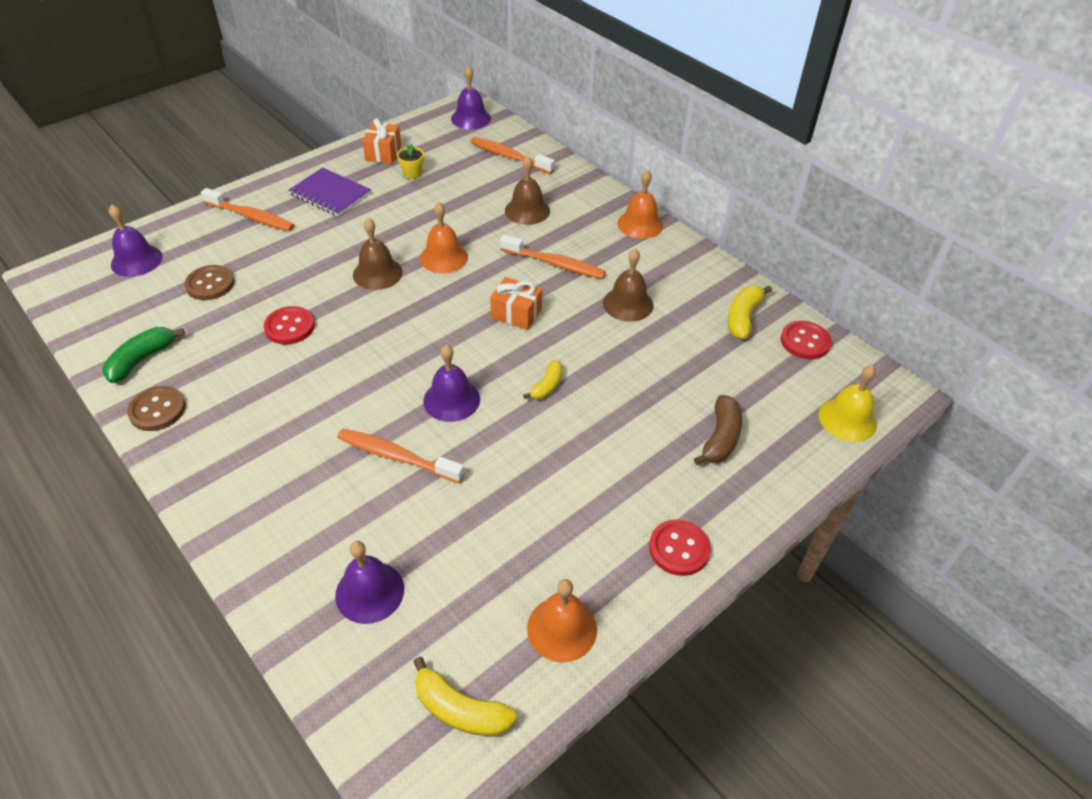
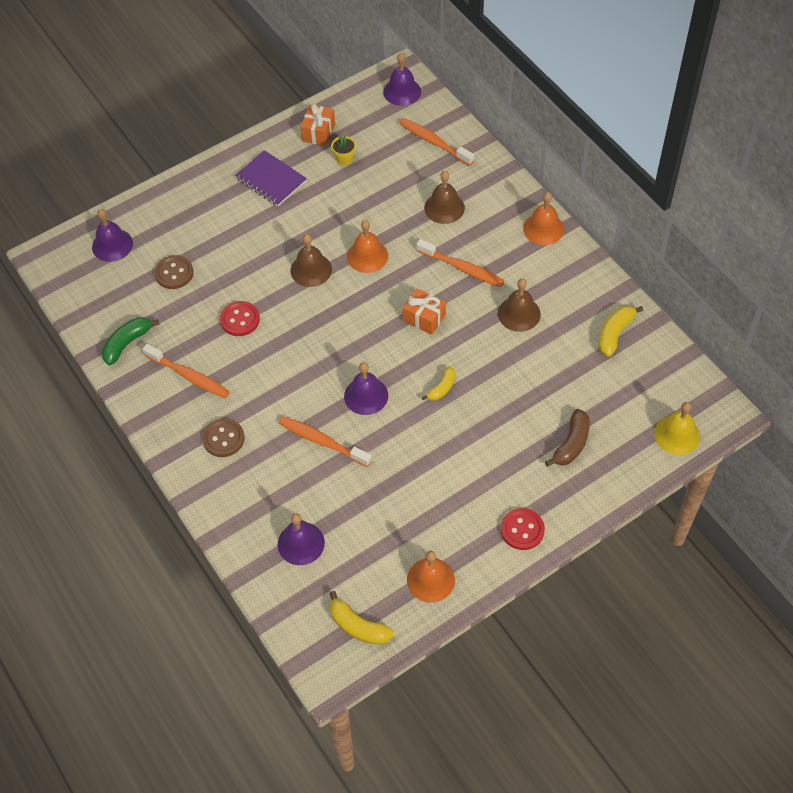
camera: 10 degrees right, 10 degrees up
brown button [127,386,186,431] -> brown button moved to [202,418,245,457]
orange toothbrush [201,188,295,231] -> orange toothbrush moved to [142,344,230,398]
red button [781,321,832,359] -> none

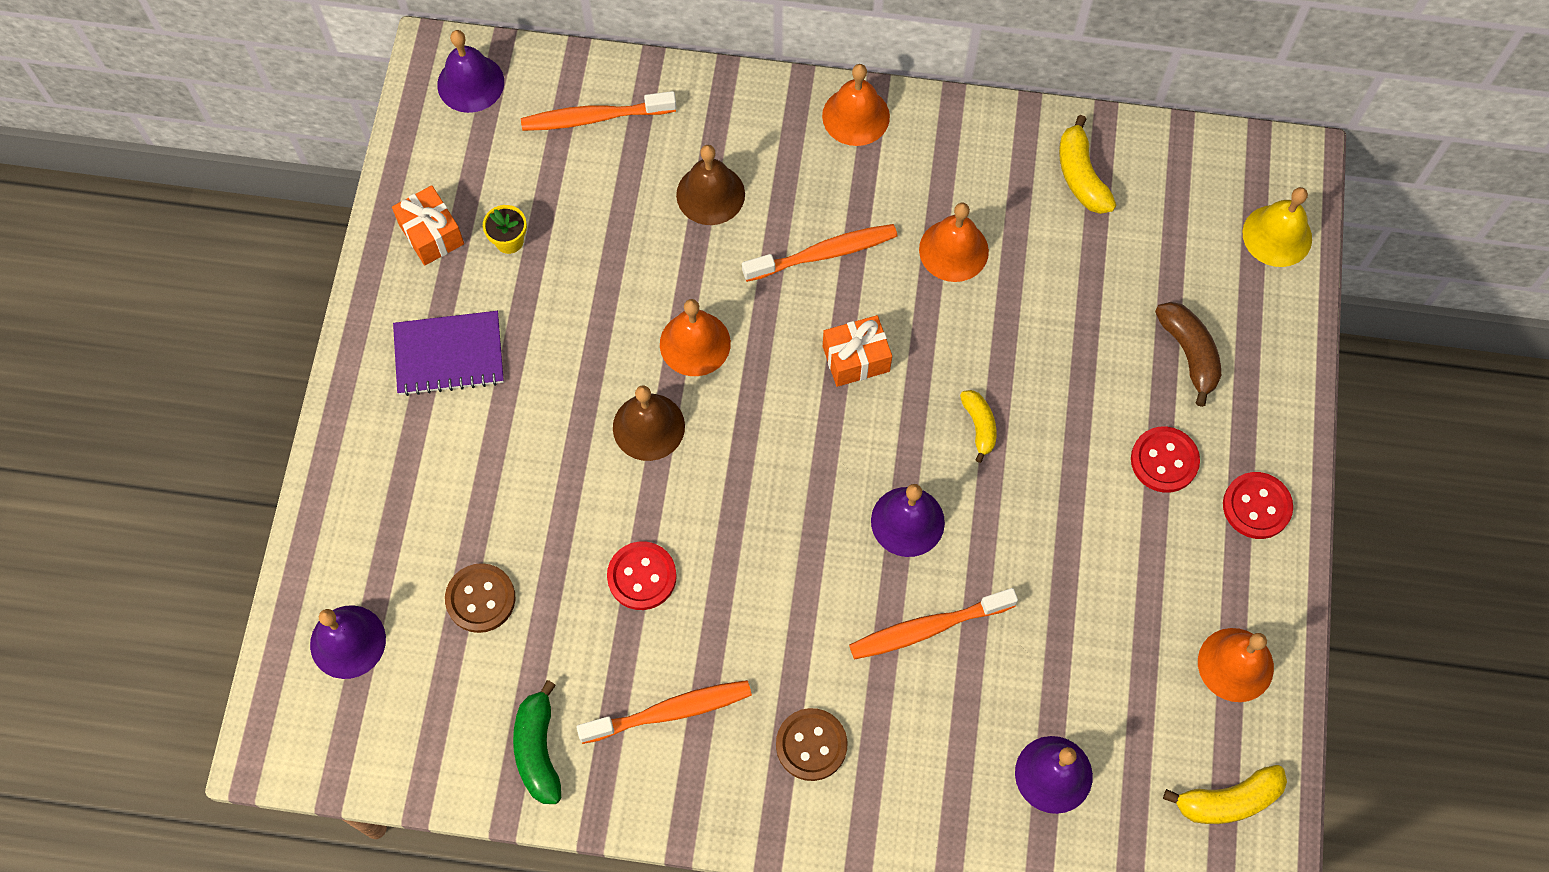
camera: 50 degrees left, 10 degrees up
brown bell [498,279,541,332] -> orange bell [919,203,989,282]
none -> red button [1131,427,1200,493]

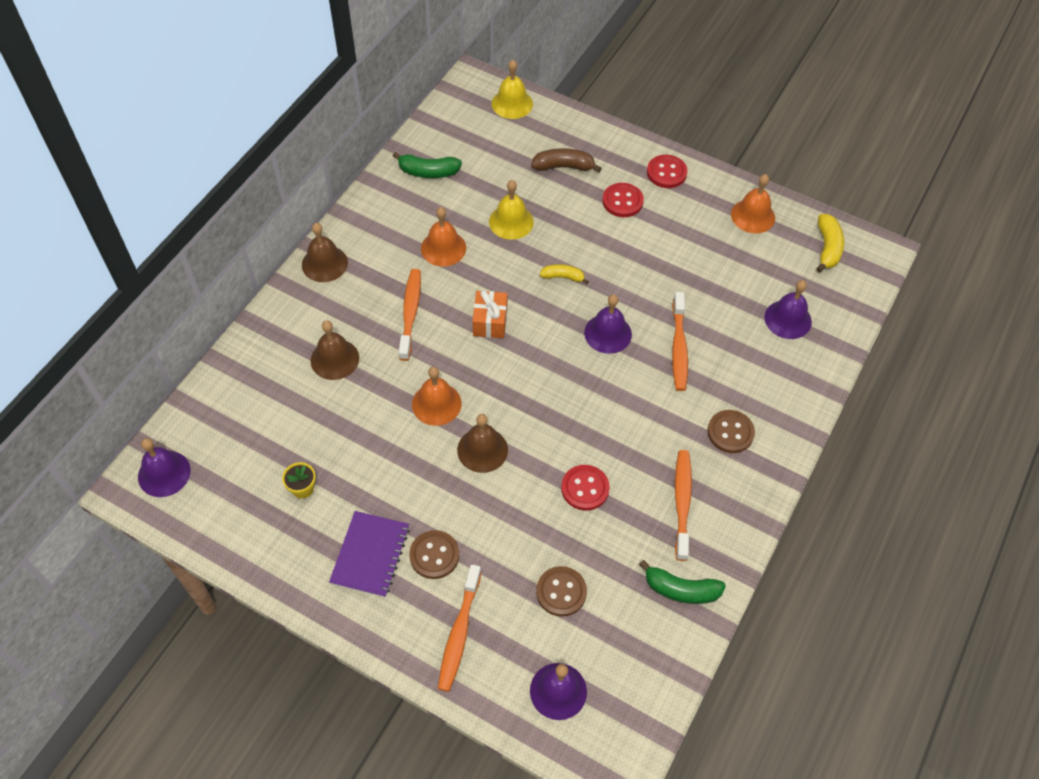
camera: 70 degrees left, 10 degrees down
orange gift [392,185,464,265] -> none
orange toothbrush [521,91,677,131] -> orange toothbrush moved to [438,564,481,692]
orange bell [822,64,890,146] -> brown bell [302,223,348,282]
yellow banana [1059,115,1116,214] -> green banana [393,152,462,178]
none -> brown button [409,530,459,579]
none -> yellow bell [489,180,534,239]

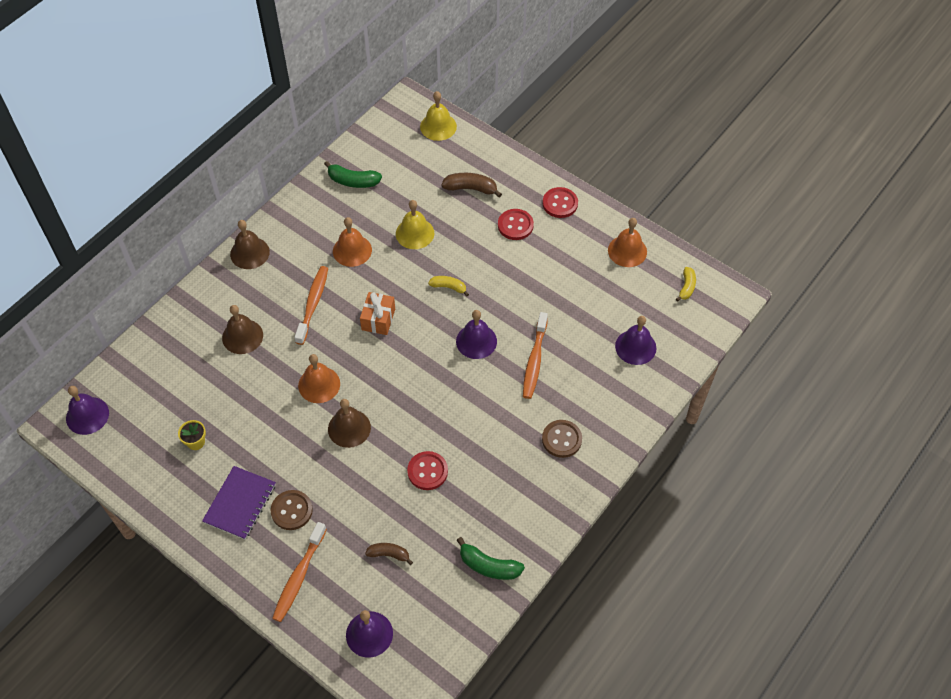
camera: 10 degrees right, 0 degrees up
brown button [536,566,587,617] -> brown banana [365,543,413,565]
orange toothbrush [675,450,692,561] -> none
yellow banana [816,214,844,273] -> yellow banana [676,267,696,302], size x0.66

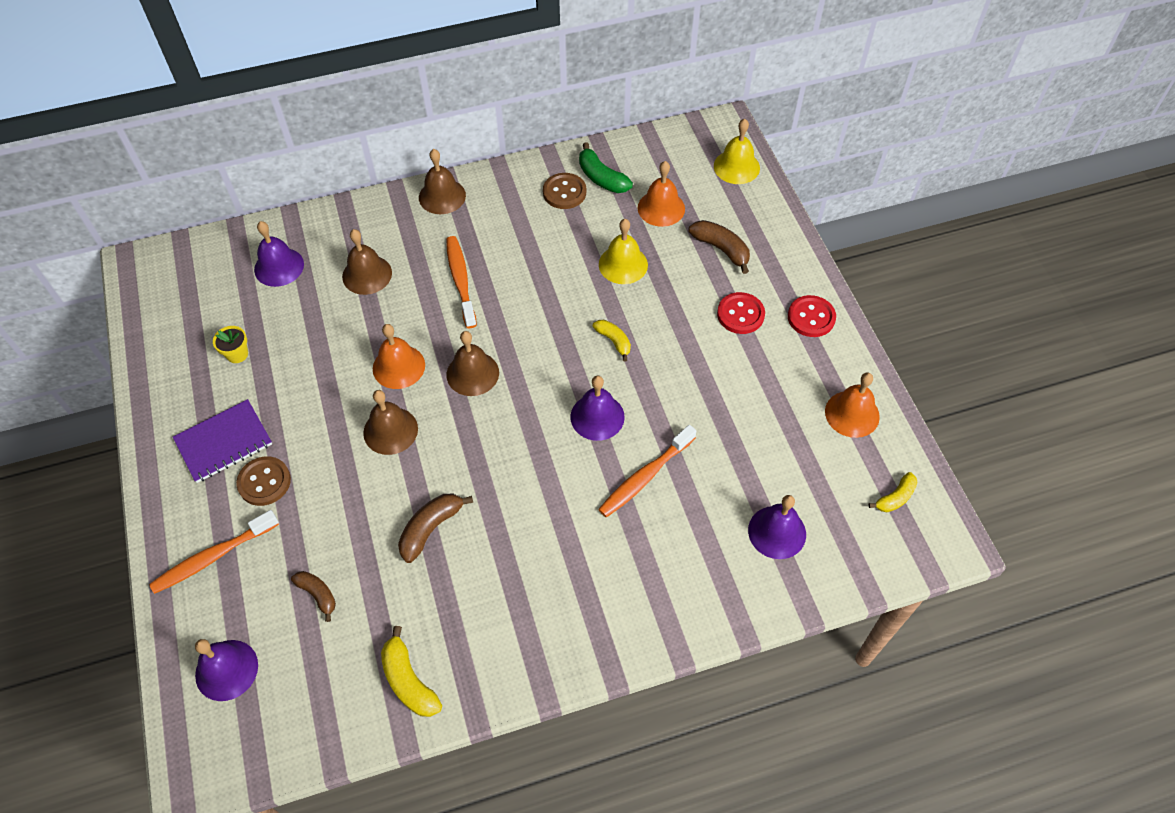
camera: 35 degrees right, 0 degrees up
purple bell [66,386,109,435] -> purple bell moved to [254,221,304,287]
orange toothbrush [294,266,328,345] -> orange toothbrush turned 60 degrees counterclockwise [446,236,477,328]
orange bell [333,217,372,267] -> orange bell moved to [638,161,685,227]
orange gift [360,292,395,335] -> none
red button [407,451,448,490] -> brown banana [398,494,473,563]
green banana [457,537,525,580] -> yellow banana [381,626,442,717]
brown button [542,420,582,458] -> brown button moved to [543,173,586,209]
none -> brown bell [446,331,499,396]

